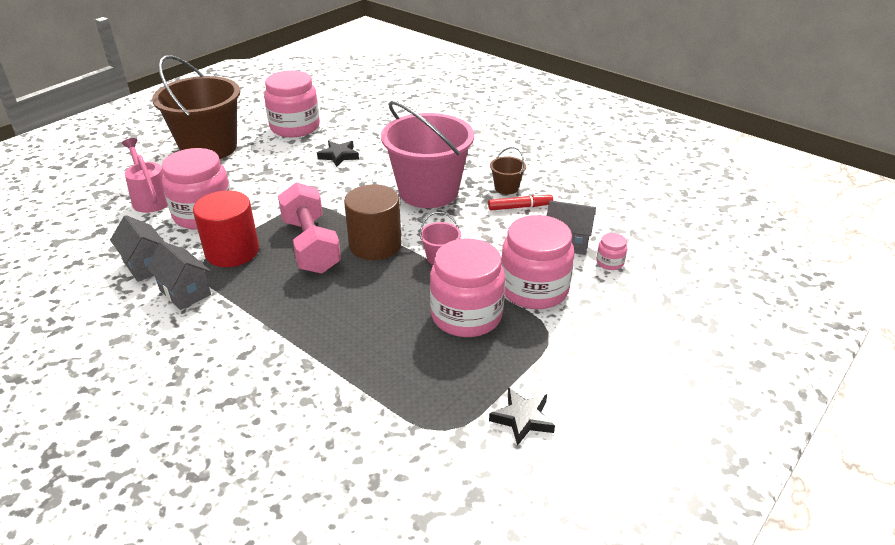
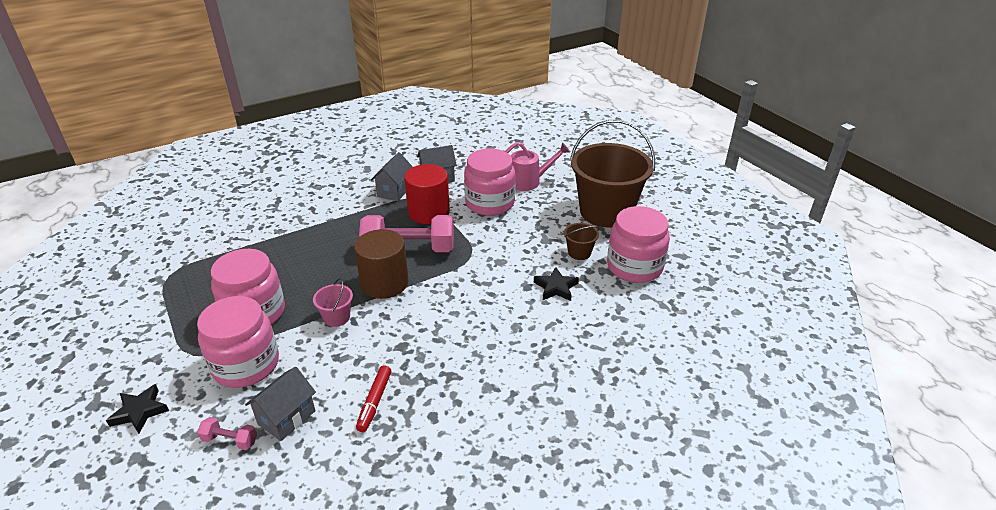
camera: 110 degrees right, 0 degrees up
grey house [146,241,211,310] -> grey house turned 45 degrees counterclockwise [371,152,413,201]
pink bucket [381,101,474,208] -> none
black star [489,388,555,446] -> black star moved to [106,384,169,434]
brown bucket [490,147,526,194] -> brown bucket moved to [564,223,599,260]
pink jar [596,233,627,270] -> pink dumbbell [197,417,257,450]

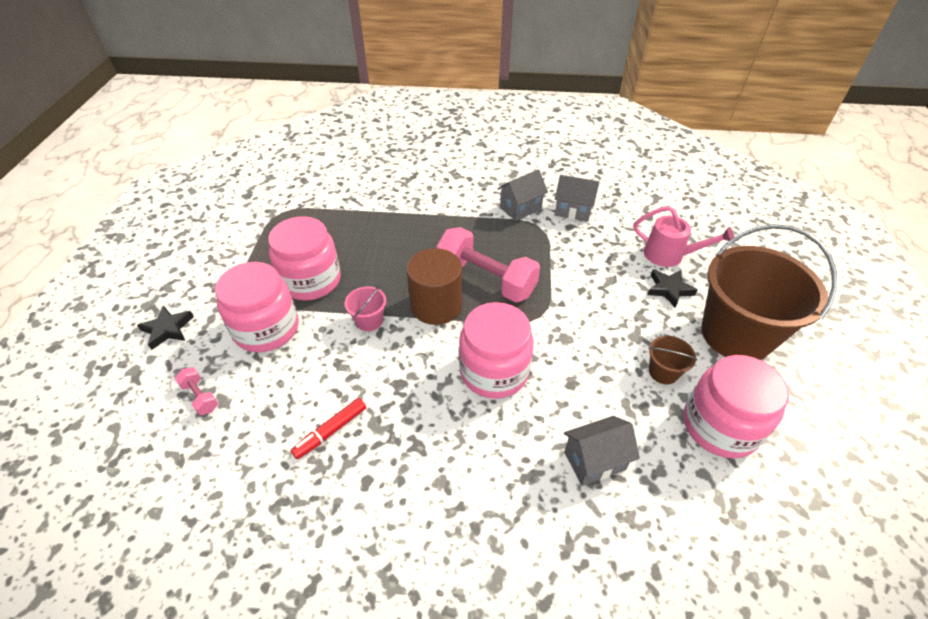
camera: 35 degrees right, 10 degrees up
grey house [245,367,316,441] -> grey house moved to [564,416,640,486]
red cylinder [404,164,450,224] -> none
pink jar [464,149,516,216] -> pink jar moved to [459,302,534,399]
black star [534,267,579,301] -> black star moved to [647,270,697,308]

